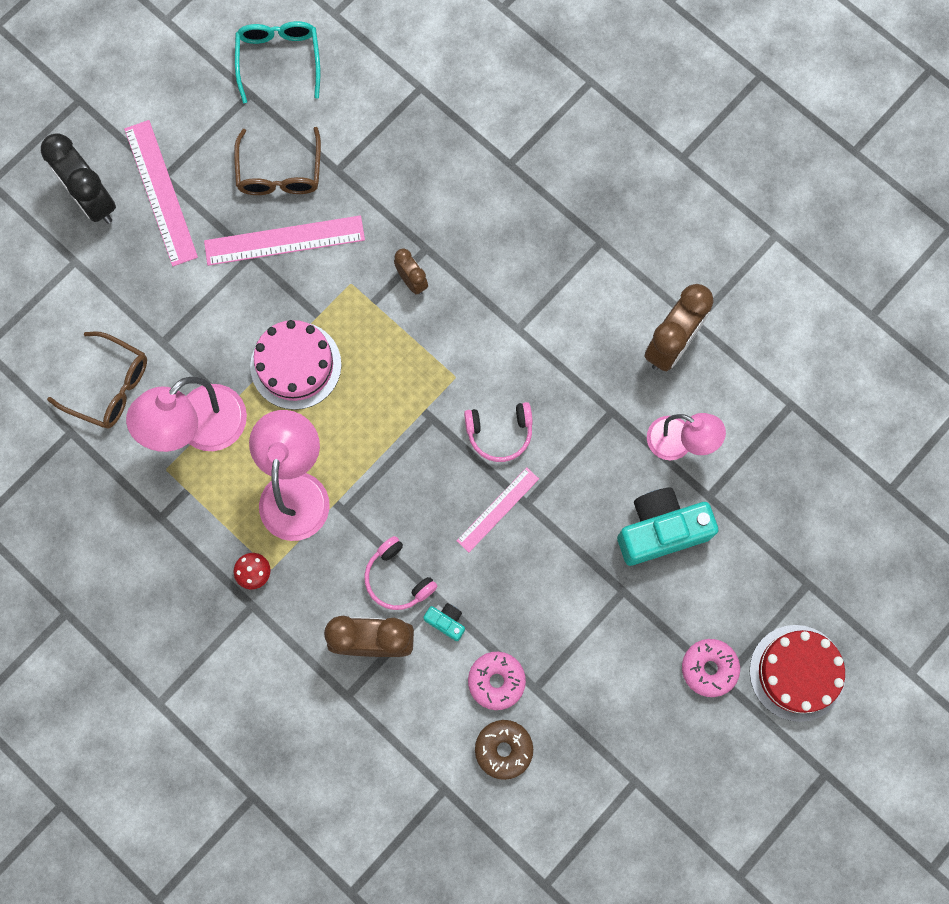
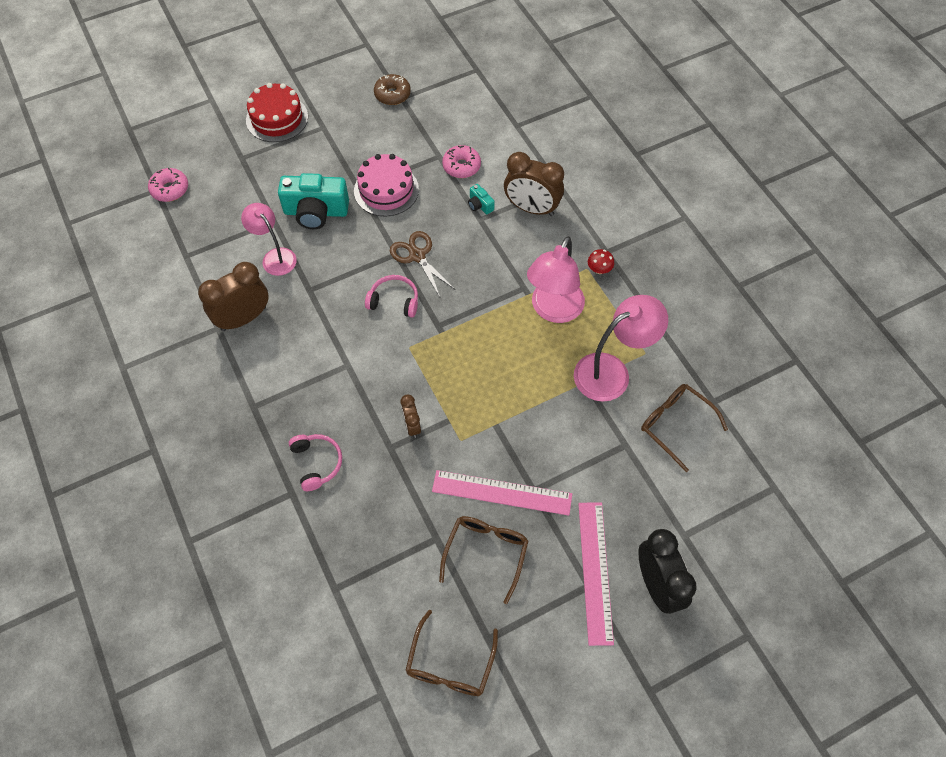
camera: 160 degrees left, 15 degrees down
turquoise glasses [235,21,320,103] -> brown glasses [405,609,498,696]
pink cake [250,320,342,410] -> pink cake moved to [354,154,419,216]
pink headphones [364,536,438,610] -> pink headphones moved to [289,434,342,491]
pink ruler [457,467,539,552] -> brown scissors [390,231,456,297]
brown donut [475,720,533,780] -> brown donut moved to [374,74,411,105]
pink donut [682,639,740,697] -> pink donut moved to [148,168,188,202]

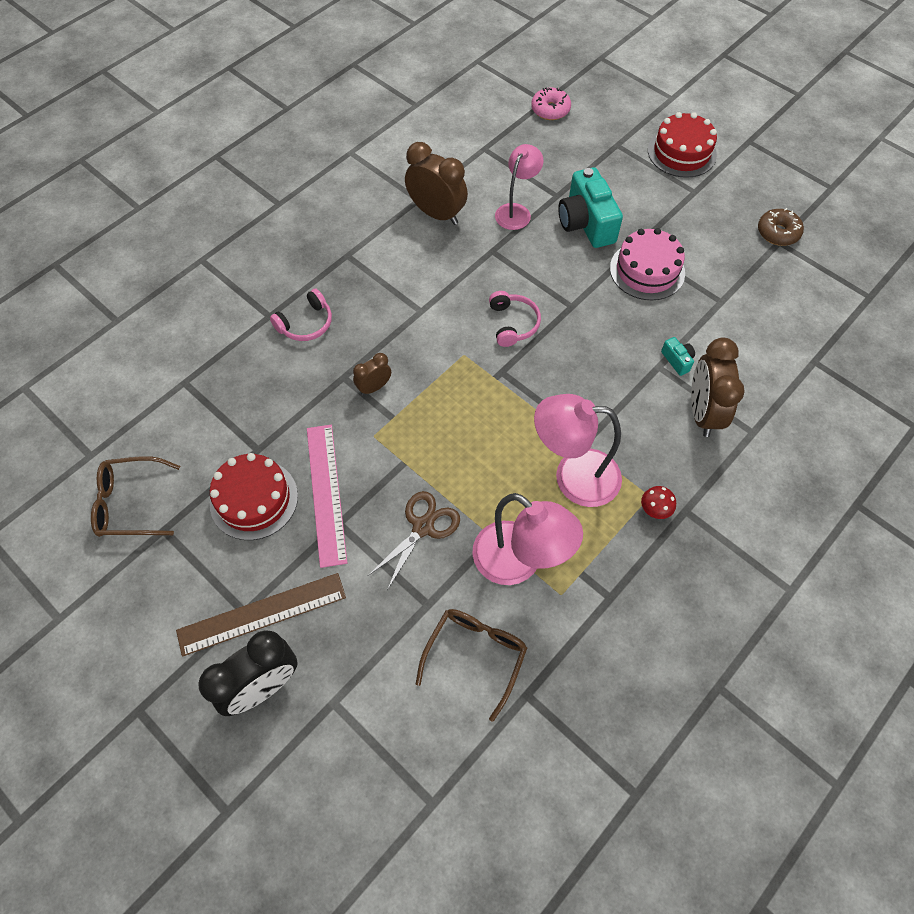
camera: 70 degrees right, 0 degrees up
brown scissors [390,231,456,297] -> brown scissors moved to [368,491,460,590]
brown glasses [439,516,528,604] -> red cake [210,453,298,540]
pink donut [442,145,481,178] -> none
turquoise camera [468,184,495,214] -> turquoise camera turned 120 degrees clockwise [661,337,695,376]
pink ruler [578,502,614,646] -> brown ruler [176,573,346,657]

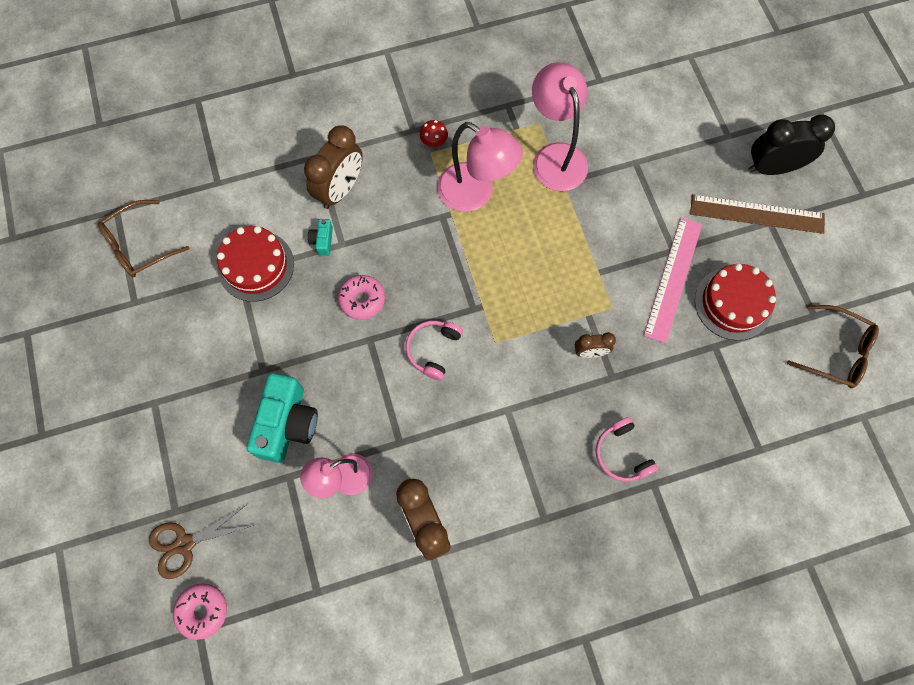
camera: 150 degrees left, 10 degrees up
pink headphones [270,288,332,341] -> pink headphones turned 105 degrees counterclockwise [595,417,658,482]
brown scissors [368,491,460,590] -> brown scissors moved to [149,505,254,579]
brown glasses [416,609,527,722] -> brown glasses moved to [98,200,190,277]
pink cake [610,228,685,300] -> none
red cake [648,112,717,178] -> red cake moved to [217,226,294,302]
brown donut [758,208,804,246] -> none
none -> pink donut [338,275,385,320]

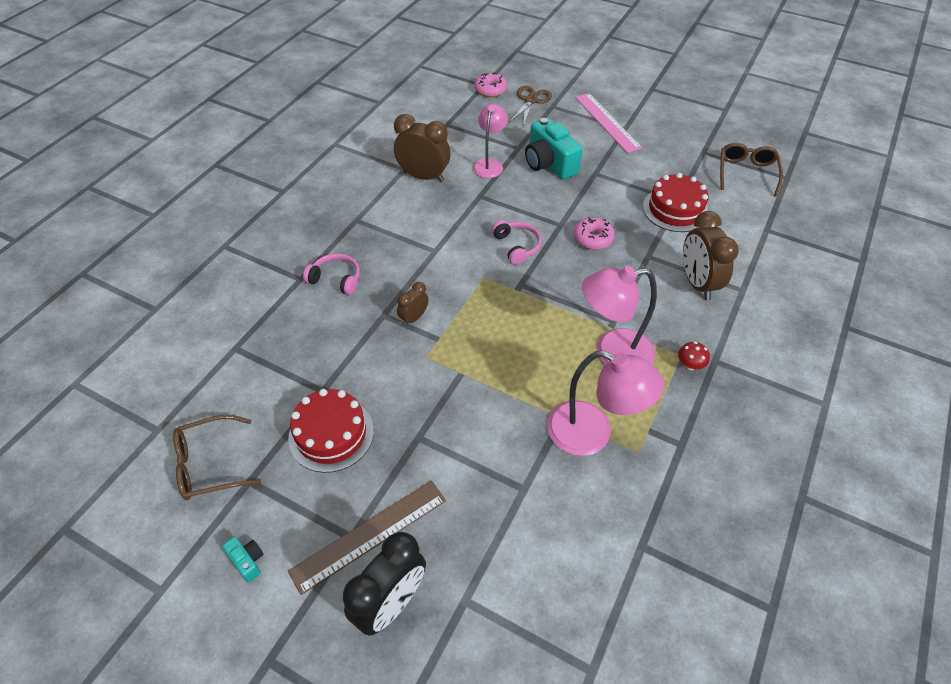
camera: 135 degrees right, 20 degrees down
turquoise camera [308,219,333,256] -> turquoise camera moved to [222,537,264,582]
pink ruler [644,217,702,343] -> pink ruler moved to [575,93,642,153]

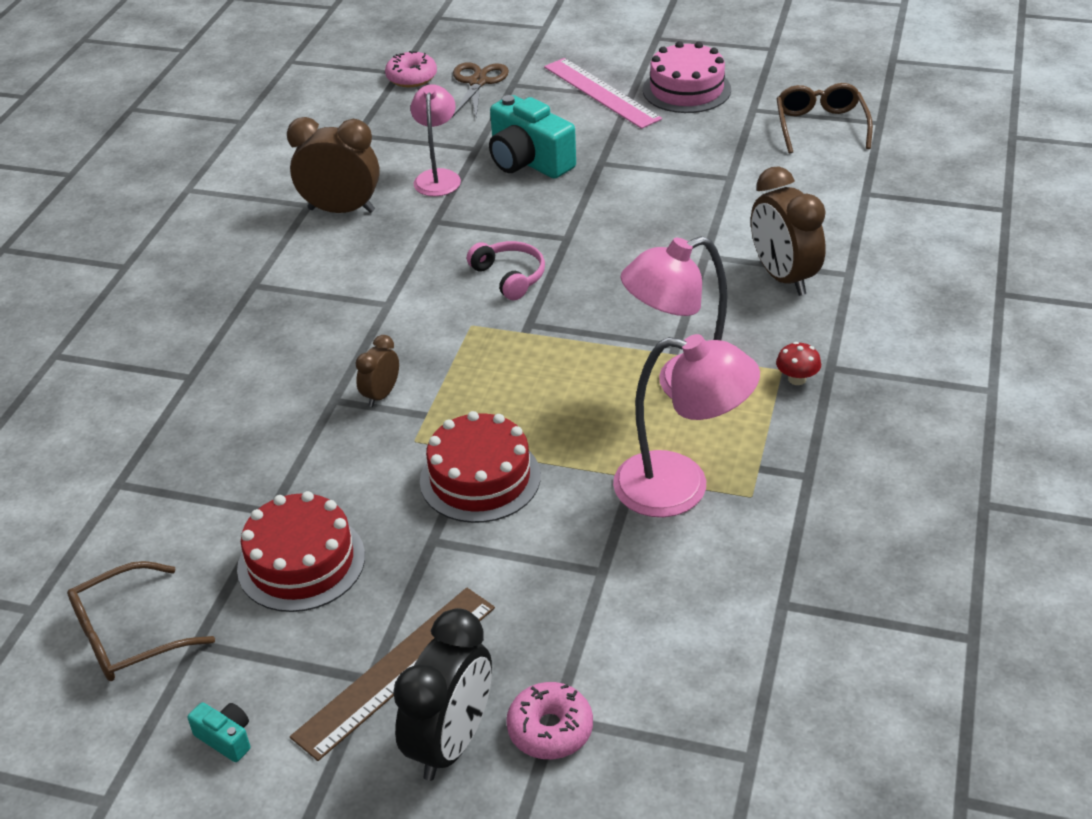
camera: 10 degrees left, 10 degrees down
pink headphones [303,254,360,295] -> none
pink donut [574,217,615,250] -> pink donut moved to [506,682,593,759]
red cake [643,173,709,232] -> red cake moved to [420,411,541,523]
none -> pink cake [643,41,731,113]

